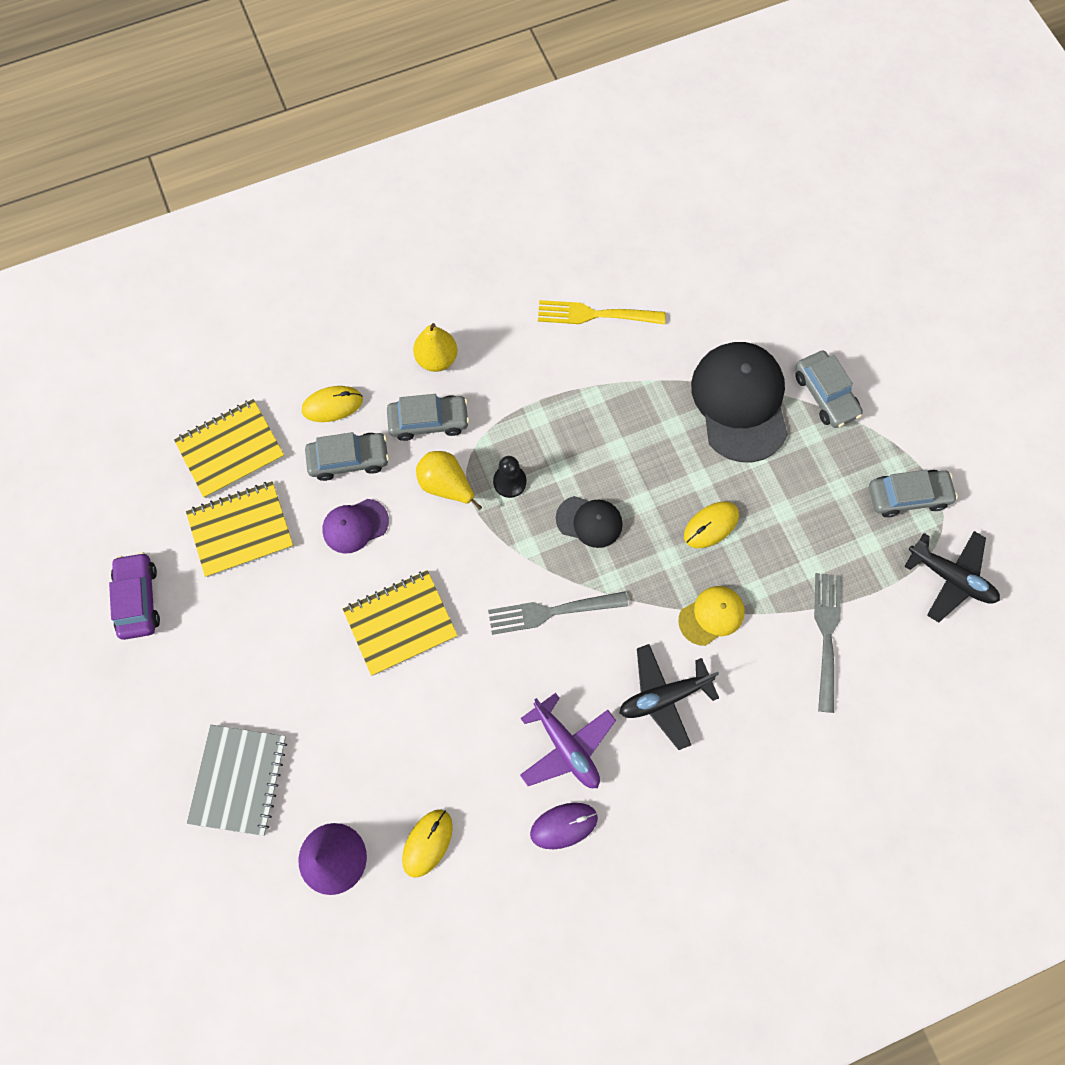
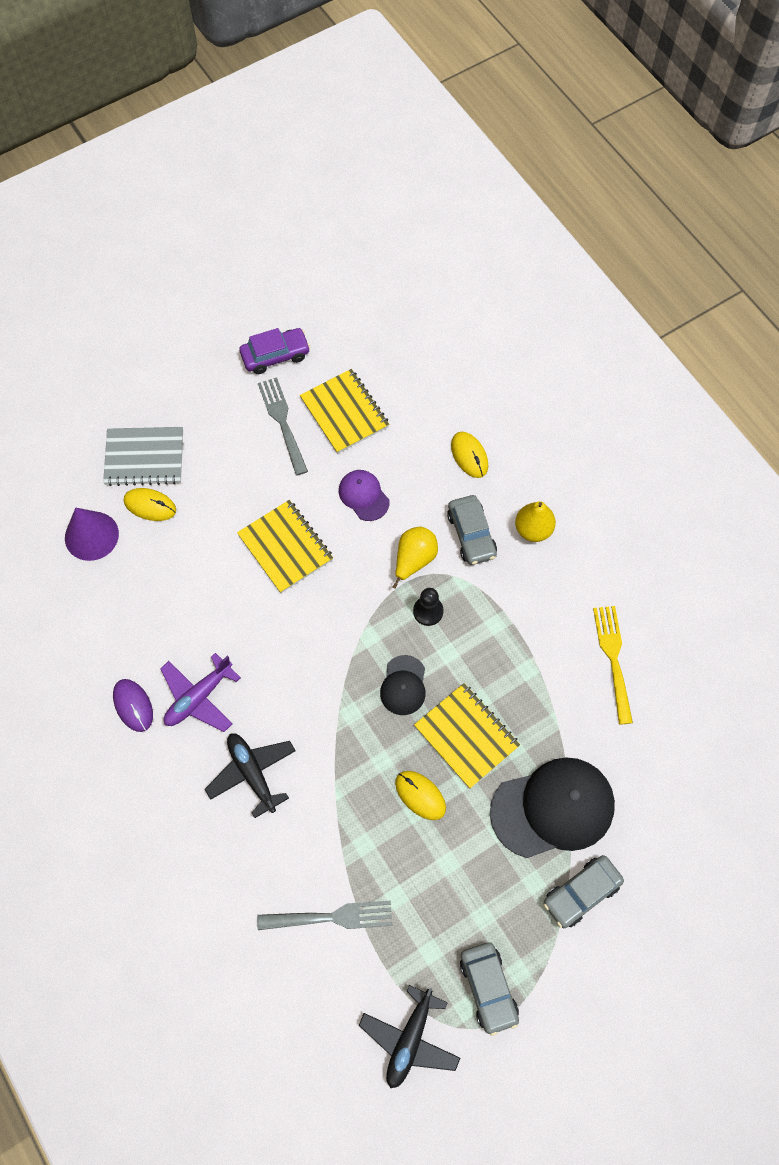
camera: 80 degrees right, 5 degrees down
yellow notebook [174,399,285,498] -> yellow notebook moved to [414,683,520,789]
grey car [305,432,389,481] -> none
yellow mouse [402,809,453,878] -> yellow mouse moved to [124,488,176,521]
grey fork [488,591,628,635] -> grey fork moved to [258,377,308,476]
yellow cap [678,586,745,646] -> none

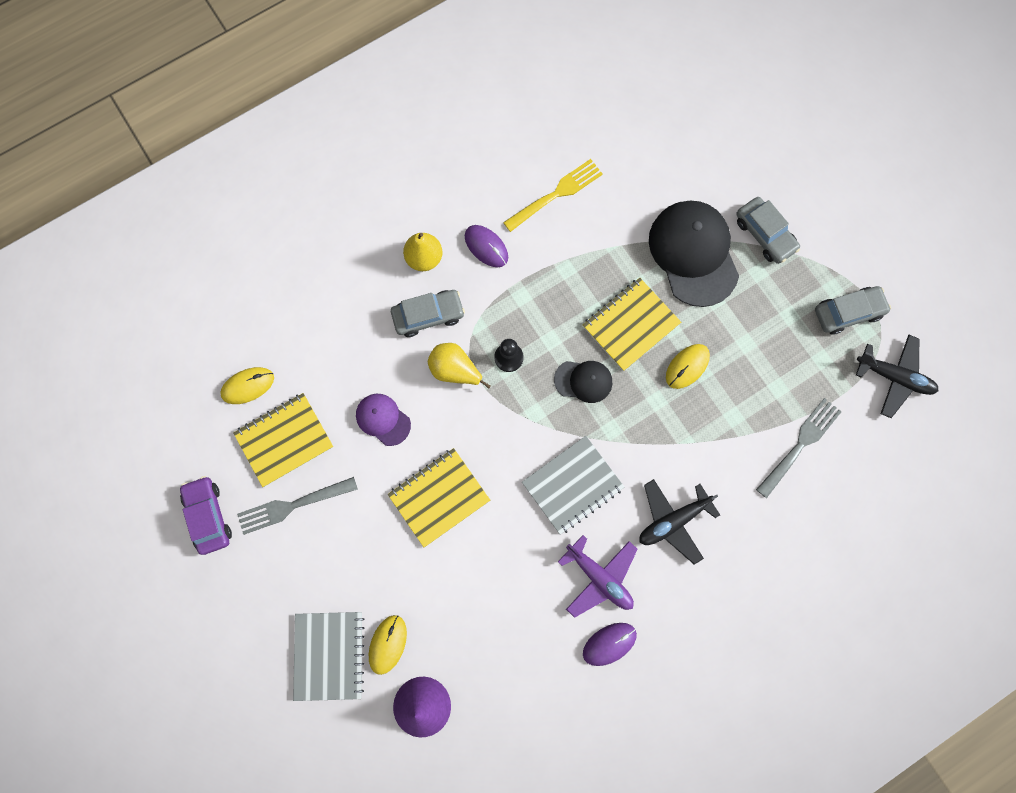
camera: 90 degrees left, 10 degrees up
grey fork [257,901,392,930] -> grey fork turned 45 degrees clockwise [756,398,841,498]
purple cap [339,470,389,521] -> purple cap turned 75 degrees clockwise [356,394,411,446]
yellow mouse [451,432,488,478] -> yellow mouse moved to [220,367,274,404]
yellow fork [593,606,633,725] -> yellow fork turned 150 degrees clockwise [503,159,603,232]
none -> purple mouse [465,225,508,267]
none -> grey notebook [522,436,624,535]

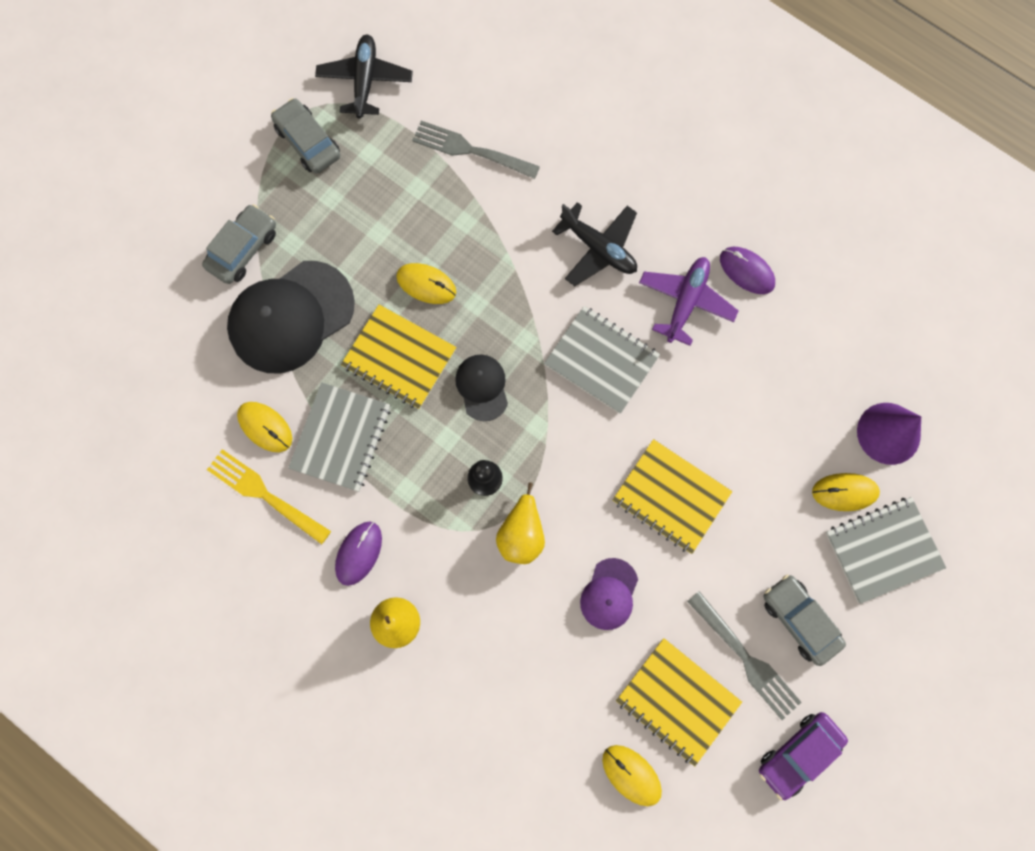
camera: 110 degrees left, 0 degrees up
grey car [391,290,465,337] -> grey car moved to [763,575,846,666]
none -> yellow mouse [237,402,292,452]
none -> grey notebook [288,382,391,492]

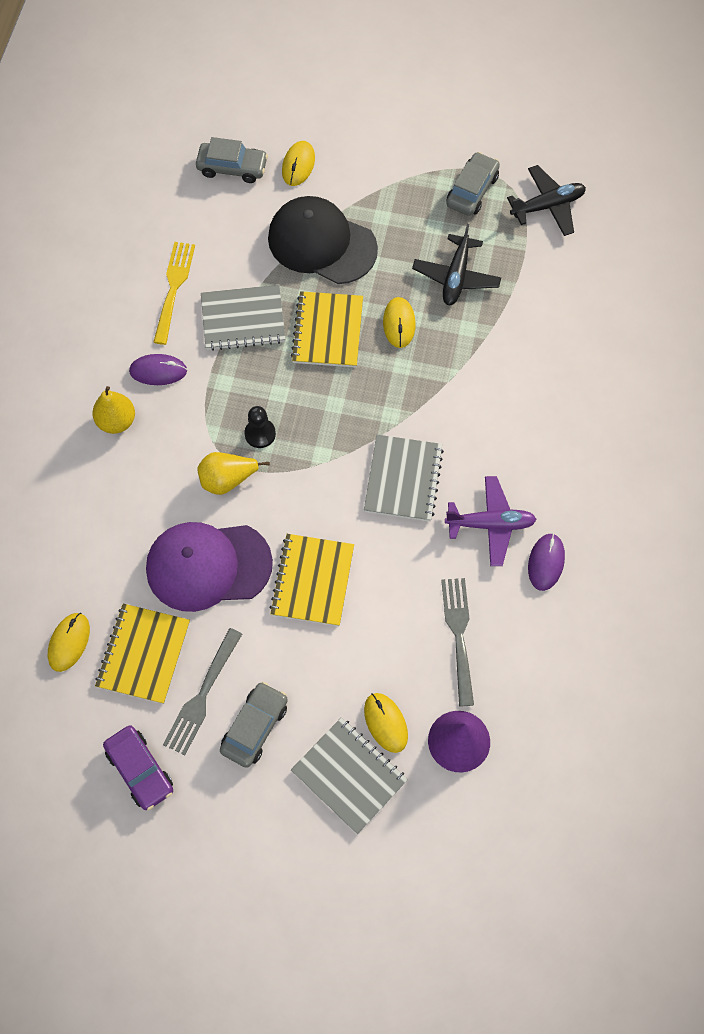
camera: 65 degrees right, 10 degrees down
grey car [202,204,276,284] -> grey car moved to [196,137,268,183]
yellow mouse [237,402,292,452] -> yellow mouse moved to [282,141,315,186]
grey fork [412,121,540,179] -> grey fork moved to [441,578,474,706]
black cap [455,355,508,421] -> none
black plane [552,202,637,286] -> black plane moved to [412,224,501,305]
purple cap [580,558,638,630] -> purple cap [146,522,273,612], size x1.95
purple car [759,712,848,800] -> purple car turned 150 degrees counterclockwise [103,725,173,811]

